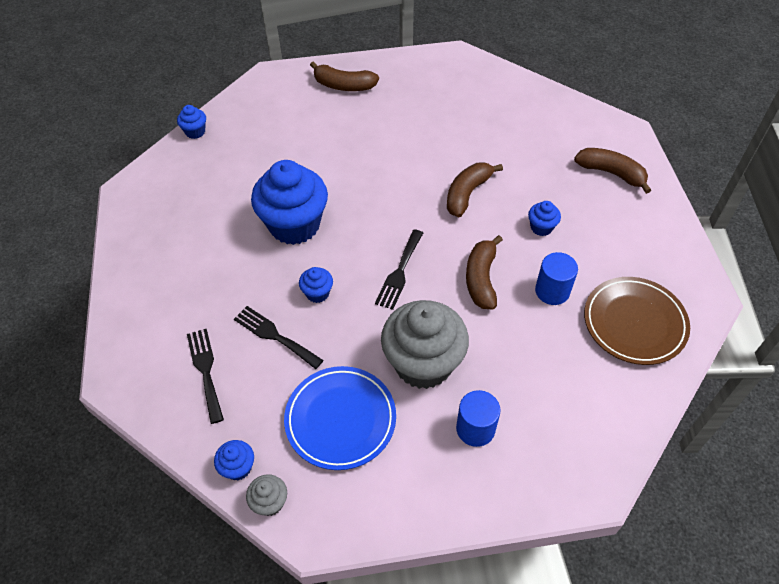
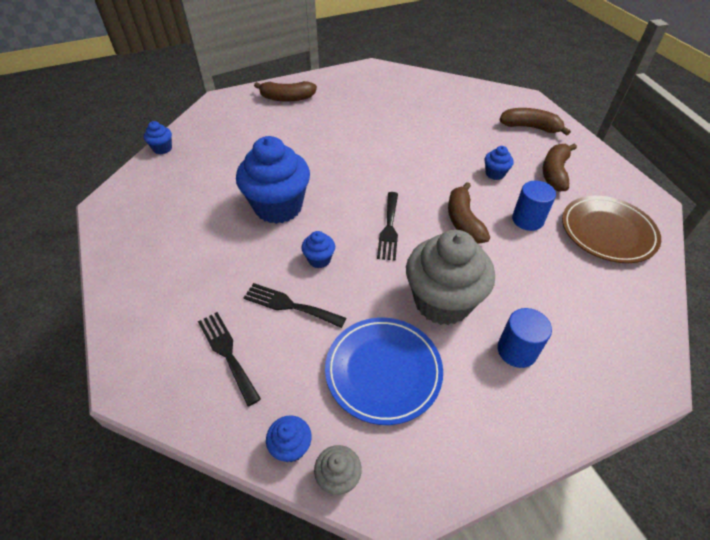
camera: 15 degrees left, 5 degrees down
brown banana [447,163,503,217] -> brown banana moved to [543,144,577,192]

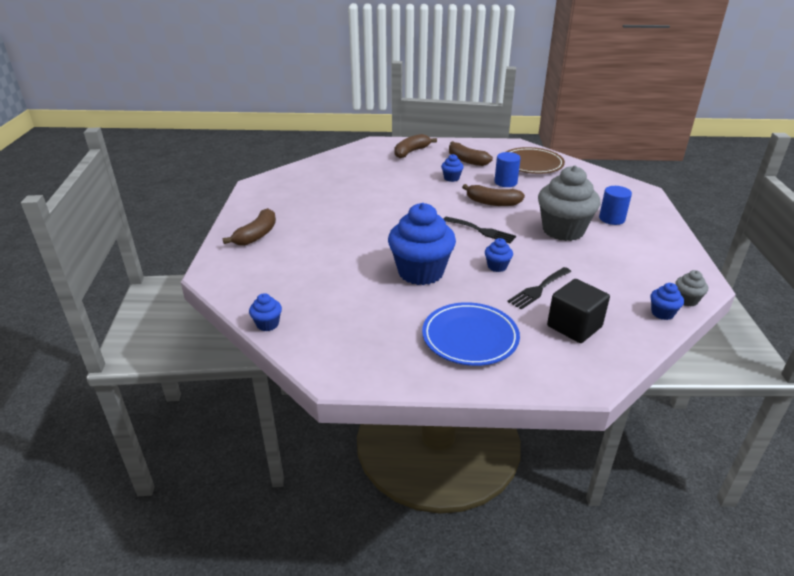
camera: 65 degrees left, 15 degrees down
black fork [198,312,261,406] -> black cube [547,279,610,343]
blue plate [325,318,443,425] -> blue plate moved to [422,302,520,366]

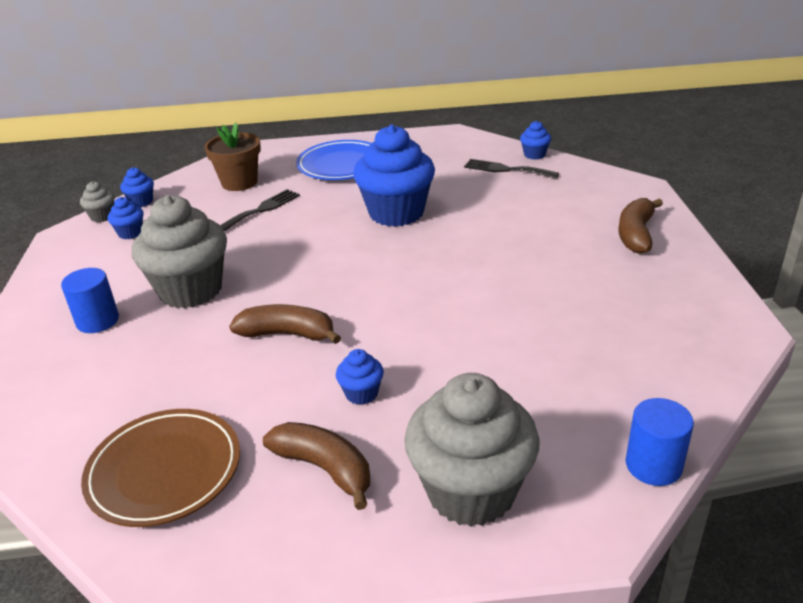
camera: 175 degrees right, 0 degrees up
brown banana [394,134,437,158] -> grey cupcake [404,373,539,527]
black fork [443,217,516,243] -> black fork moved to [464,159,559,179]
blue cupcake [485,238,513,272] -> blue cupcake moved to [108,197,144,239]
blue cylinder [494,152,521,187] -> blue cylinder moved to [626,398,694,486]
black cube [547,279,610,343] -> brown flower pot [204,123,261,191]

